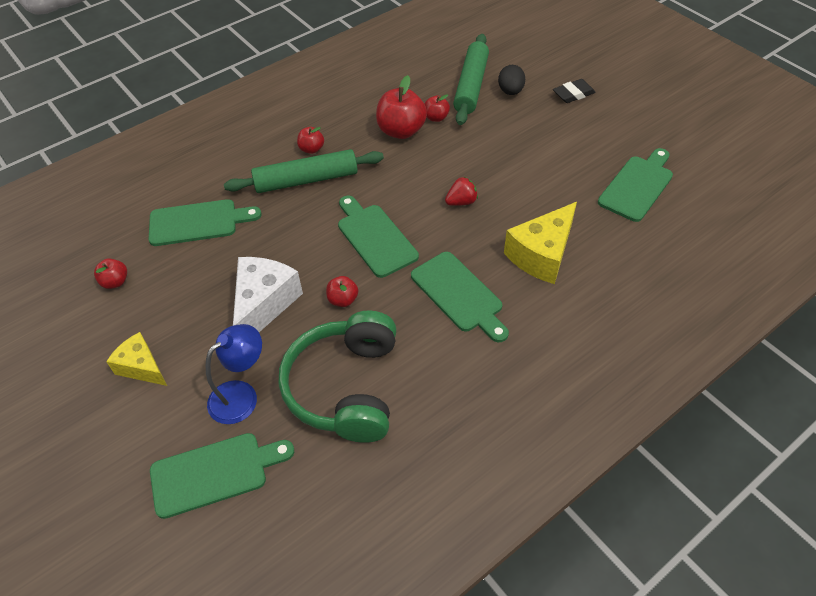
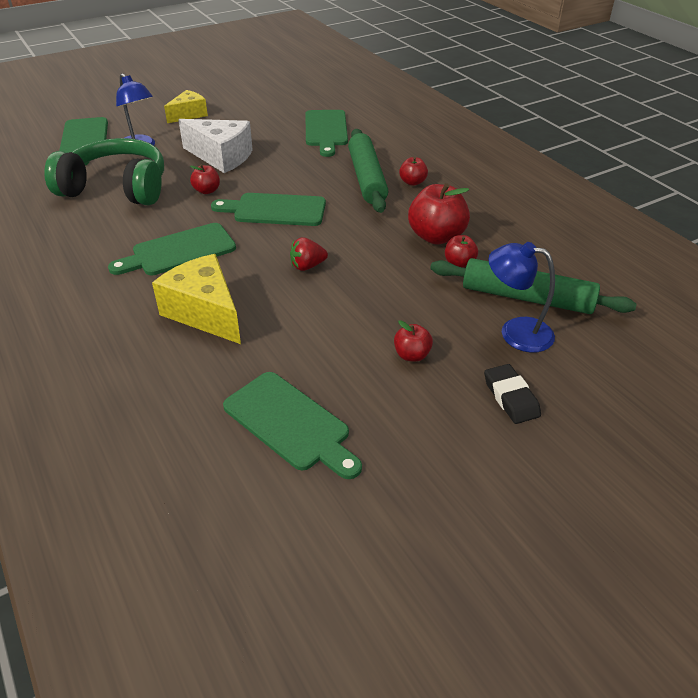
camera: 95 degrees right, 10 degrees down
red apple [94,258,127,289] -> red apple moved to [394,320,433,362]
green cutting board [338,196,419,278] -> green cutting board turned 150 degrees counterclockwise [211,193,326,226]
red strawberry [445,177,478,206] -> red strawberry turned 90 degrees clockwise [290,237,328,271]
black egg [498,65,525,95] -> blue lamp [489,242,555,353]

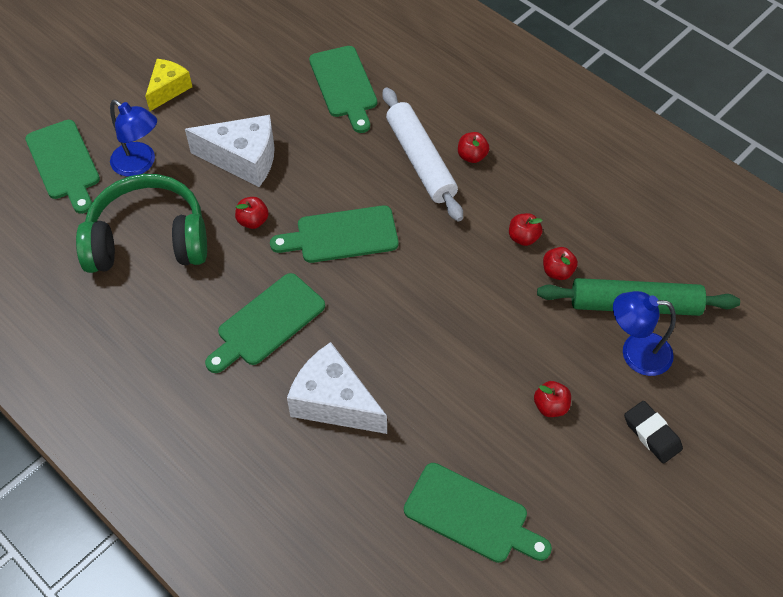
camera: 15 degrees left, 15 degrees up
yellow cheese [152,254,241,344] -> white cheese [287,342,387,434]
red strawberry [290,237,328,271] -> none
green rolling pin [348,129,388,213] -> white rolling pin [383,87,463,222]
red apple [408,183,470,244] -> red apple [509,213,543,246], size x0.53

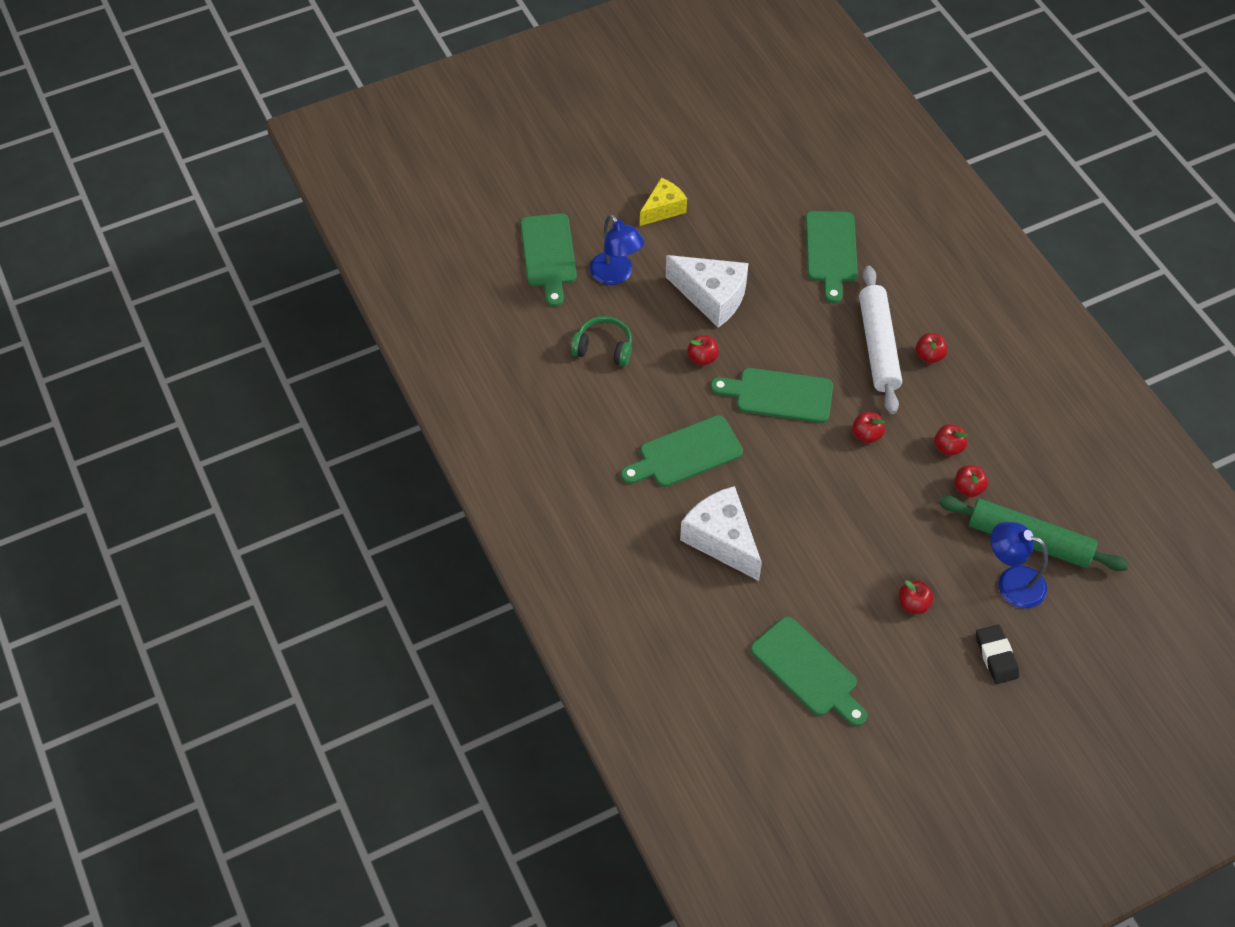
camera: 20 degrees right, 0 degrees up
green headphones [76,174,207,273] -> green headphones [571,316,632,366], size x0.52
none -> red apple [852,412,885,443]

